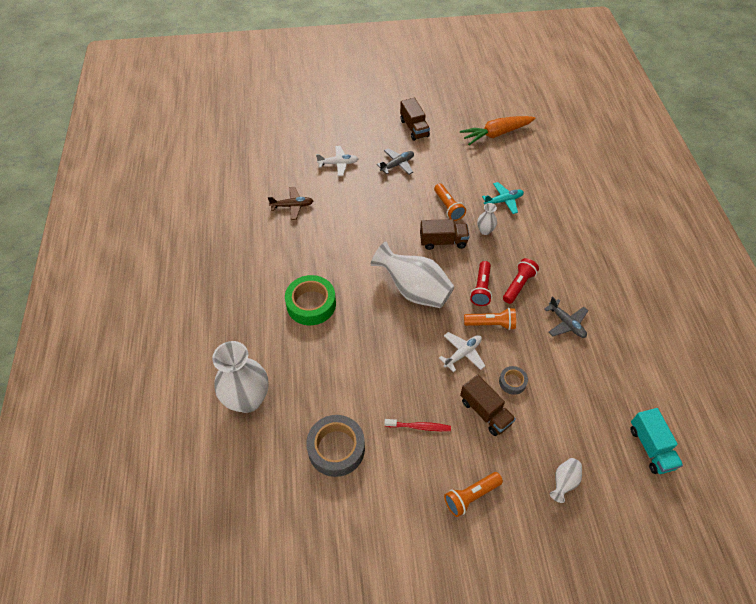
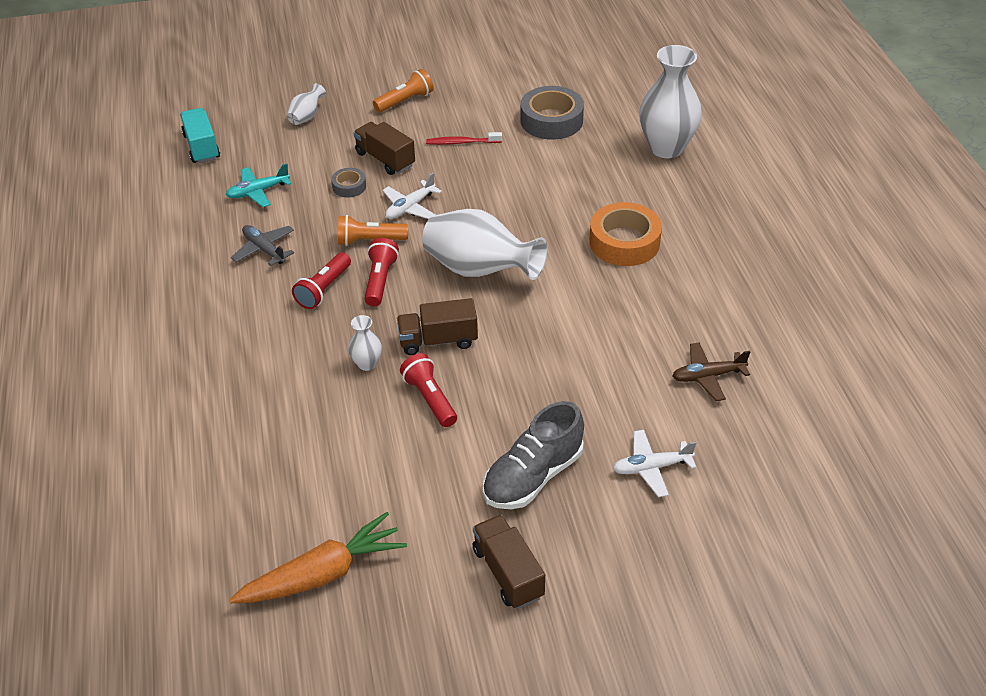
camera: 175 degrees right, 10 degrees down
green tape [285,275,336,325] -> orange tape [590,202,662,266]
grey plane [377,148,414,175] -> grey shoe [483,401,584,509]
orange flashlight [434,183,466,221] -> red flashlight [400,353,457,427]
turquoise plane [482,182,524,214] -> turquoise plane moved to [226,164,291,207]

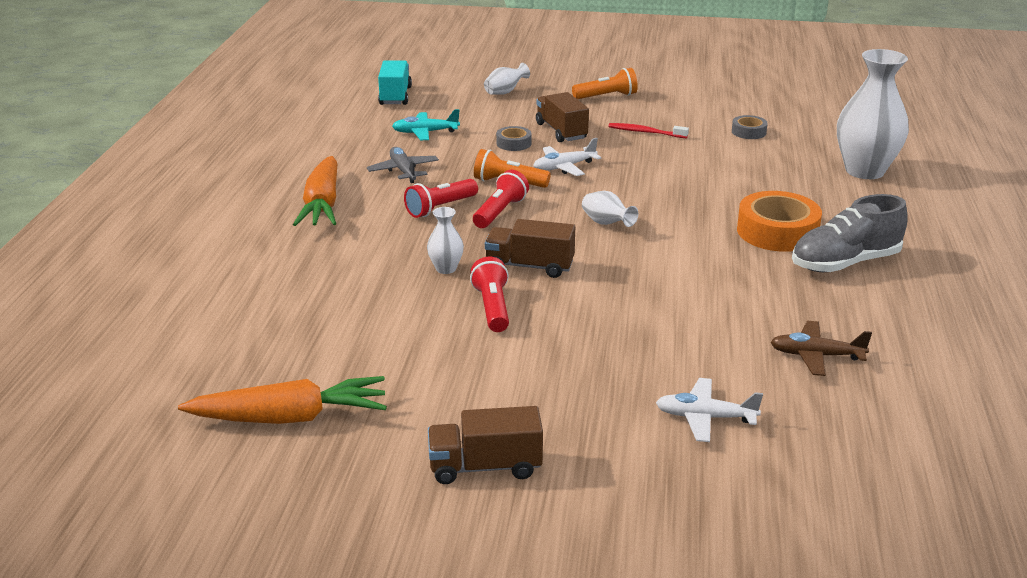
camera: 20 degrees right, 15 degrees down
white vase [422,209,547,280] -> white vase [582,191,638,227], size x0.46
brown truck [473,515,545,609] -> brown truck turned 90 degrees counterclockwise [428,406,543,484]
grey shoe [483,401,584,509] -> grey shoe moved to [792,194,908,272]
grey tape [521,86,584,140] -> grey tape [732,115,768,139], size x0.51
none -> orange carrot [293,156,337,226]

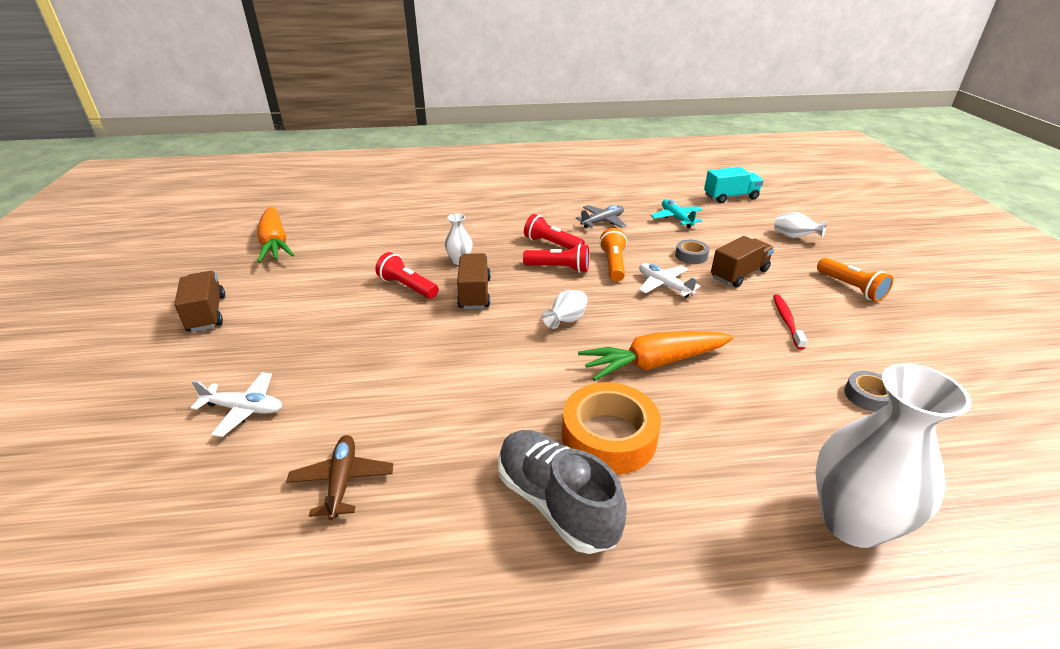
camera: 75 degrees right, 5 degrees up
orange carrot [293,156,337,226] -> orange carrot moved to [578,331,734,381]
red flashlight [470,257,509,332] -> red flashlight turned 120 degrees counterclockwise [375,252,439,299]
white plane [656,378,763,442] -> white plane turned 105 degrees clockwise [191,372,282,437]

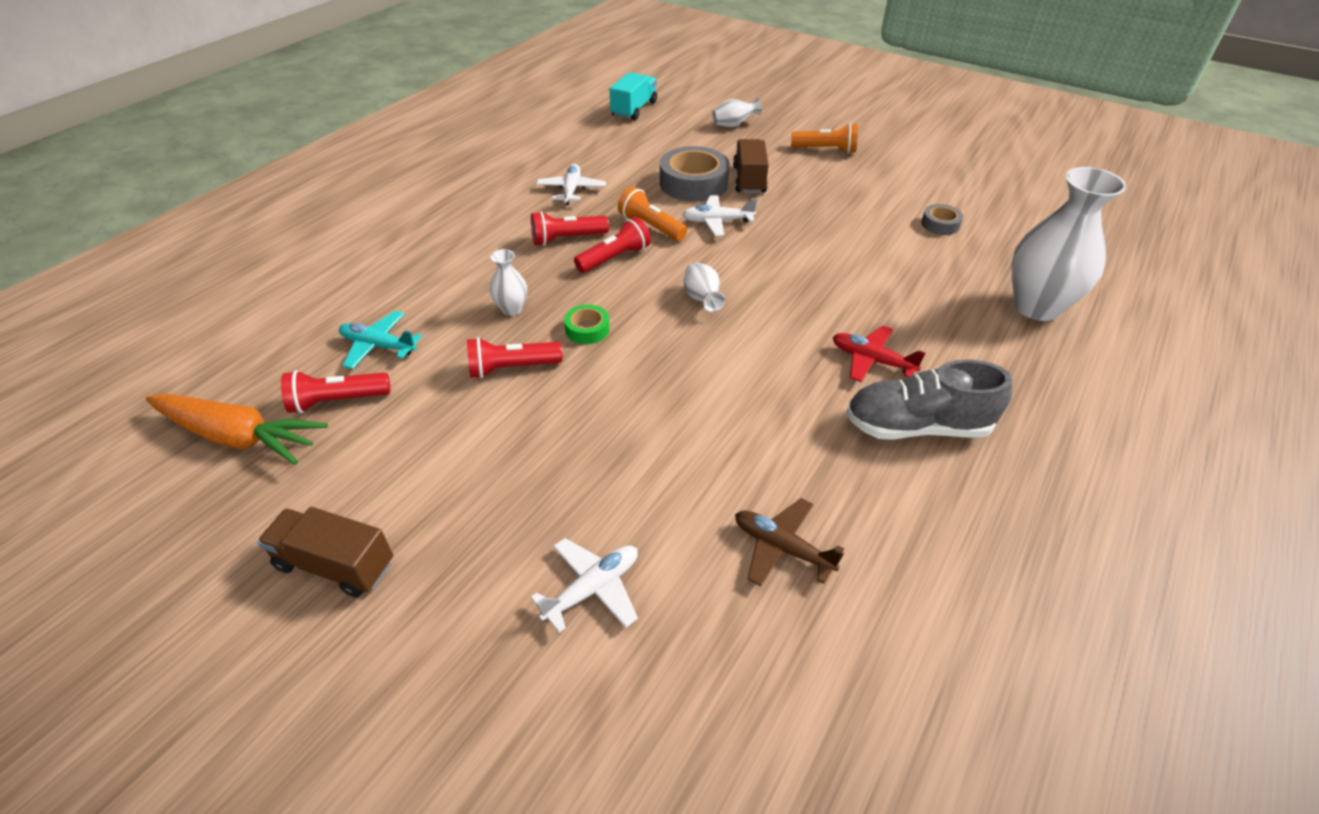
camera: 50 degrees left, 10 degrees up
brown truck [457,253,491,309] -> green tape [564,305,610,344]
orange tape [562,382,661,475] -> red plane [833,326,926,382]
grey plane [576,205,626,228] -> white plane [536,164,606,205]
orange carrot [578,331,734,381] -> none
turquoise plane [651,199,703,228] -> turquoise plane moved to [339,311,422,369]
grey tape [675,240,710,264] -> grey tape [660,146,729,201], size x1.97
red toothbrush [773,294,807,350] -> none
none -> red flashlight [281,370,390,413]

